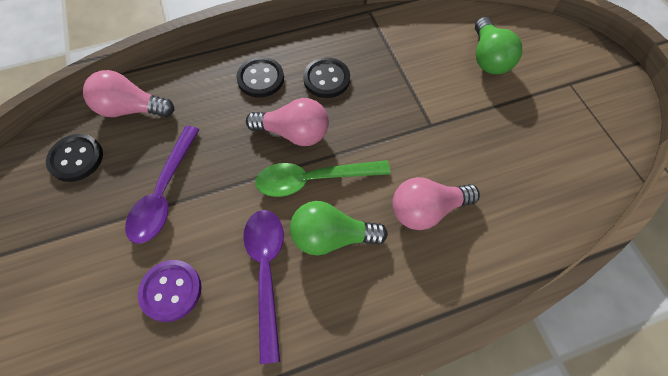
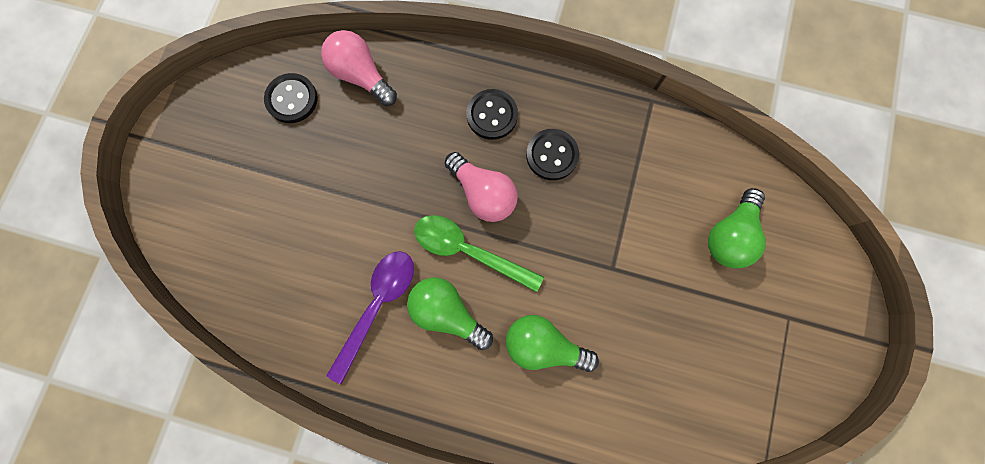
camera: 35 degrees right, 15 degrees up
purple spoon [125,126,200,244] -> none
purple button [138,260,202,322] -> none
pink light bulb [392,177,480,230] -> green light bulb [506,315,599,372]

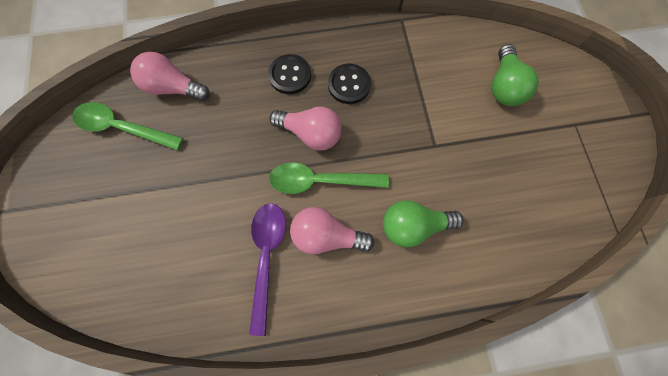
camera: 25 degrees left, 5 degrees down
black button [264,73,318,123] -> green spoon [72,102,183,151]
green light bulb [407,278,493,350] -> pink light bulb [290,207,374,254]

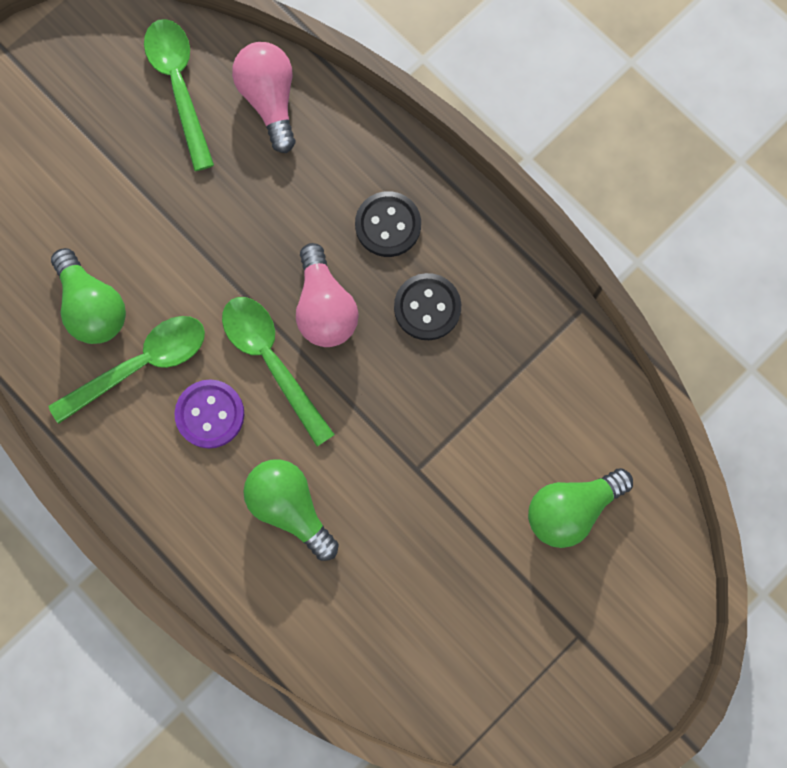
camera: 55 degrees right, 5 degrees up
purple spoon [249,203,286,336] -> green spoon [48,316,205,424]
pink light bulb [290,207,374,254] -> purple button [174,380,244,449]
none -> green light bulb [51,248,126,344]

